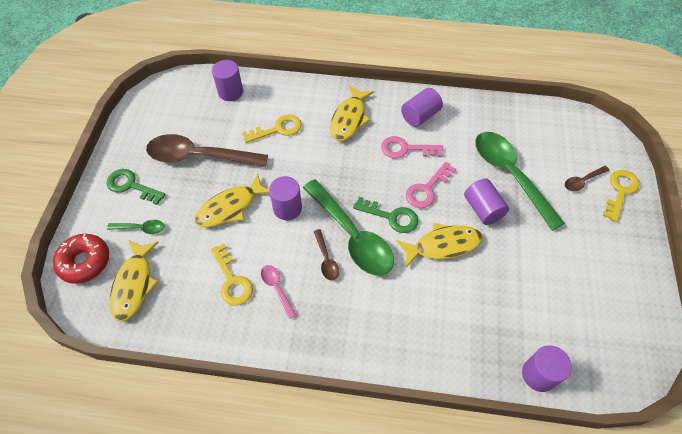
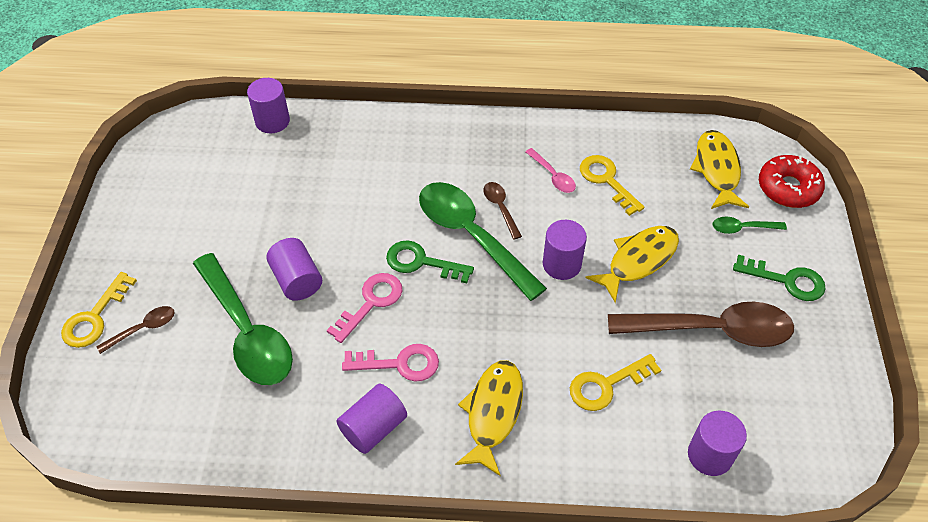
camera: 175 degrees right, 5 degrees down
yellow fish [396,223,483,267] -> none

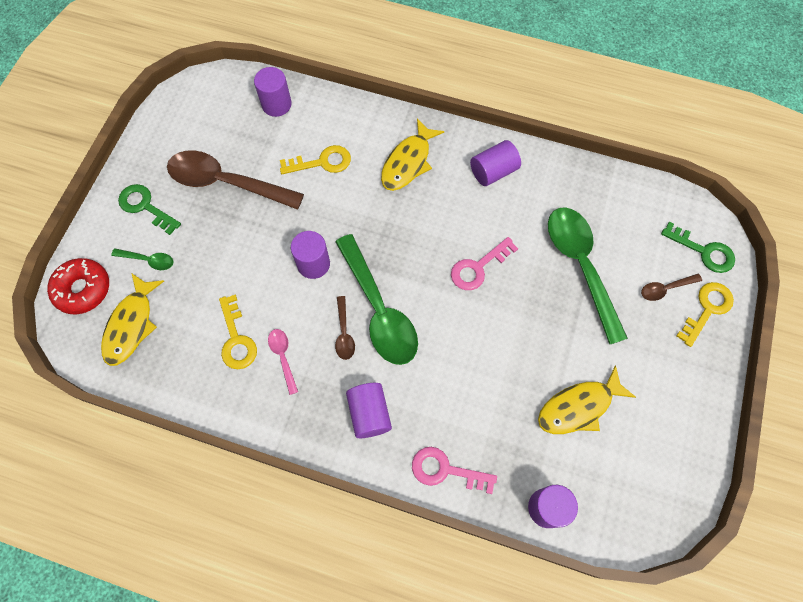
camera: 165 degrees left, 15 degrees up
purple cylinder [267,238,322,301] -> purple cylinder moved to [346,383,392,438]
pink key [342,344,439,382] -> pink key moved to [412,447,497,494]
green key [386,241,474,283] -> green key moved to [661,222,735,273]
yellow fish [585,226,679,303] -> yellow fish moved to [538,365,636,434]

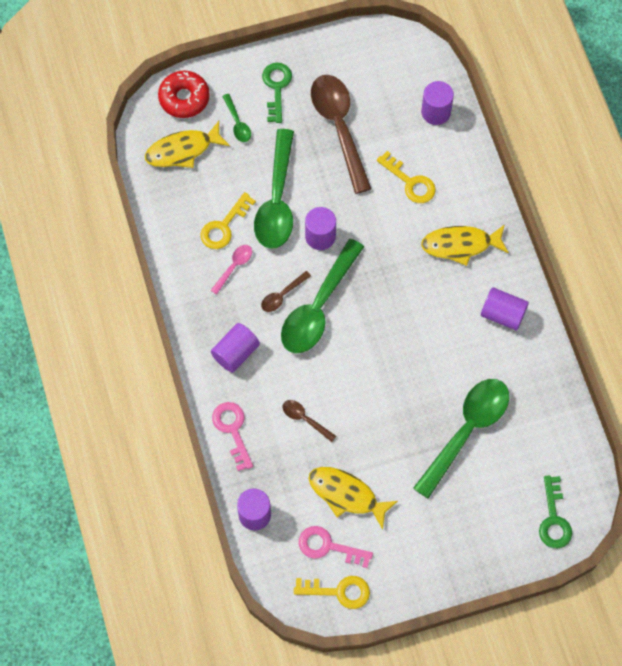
camera: 55 degrees right, 0 degrees up
pink key [451,237,518,290] -> pink key moved to [299,526,373,568]
brown spoon [641,274,702,301] -> brown spoon moved to [282,400,336,442]
yellow key [676,282,734,347] -> yellow key moved to [294,576,370,609]
none -> green spoon [254,129,294,249]

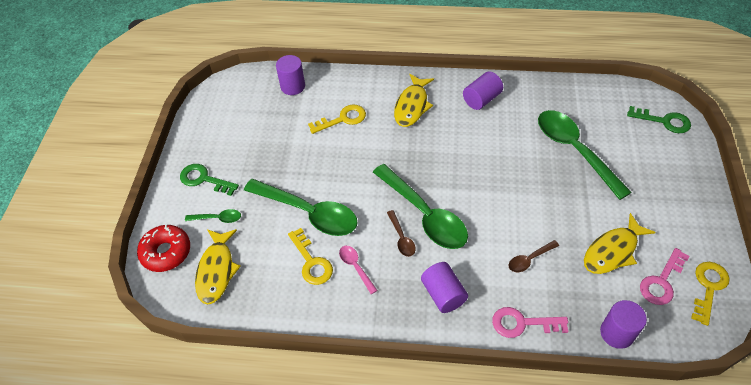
camera: 65 degrees left, 15 degrees down
purple cylinder [305,207,336,250] -> none
brown spoon [311,75,372,194] -> none

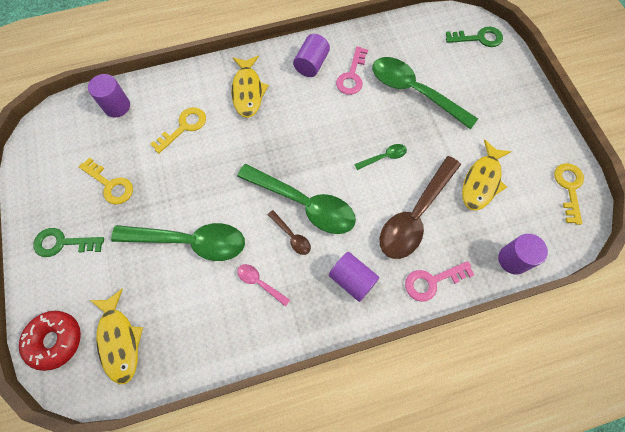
camera: 25 degrees left, 15 degrees up
green spoon [185,209,241,223] -> green spoon moved to [354,144,407,170]
yellow key [288,228,333,285] -> yellow key moved to [79,158,133,204]
brown spoon [509,240,559,272] -> brown spoon [380,156,461,259], size x2.26
pink key [640,248,690,305] -> pink key moved to [336,46,368,95]

